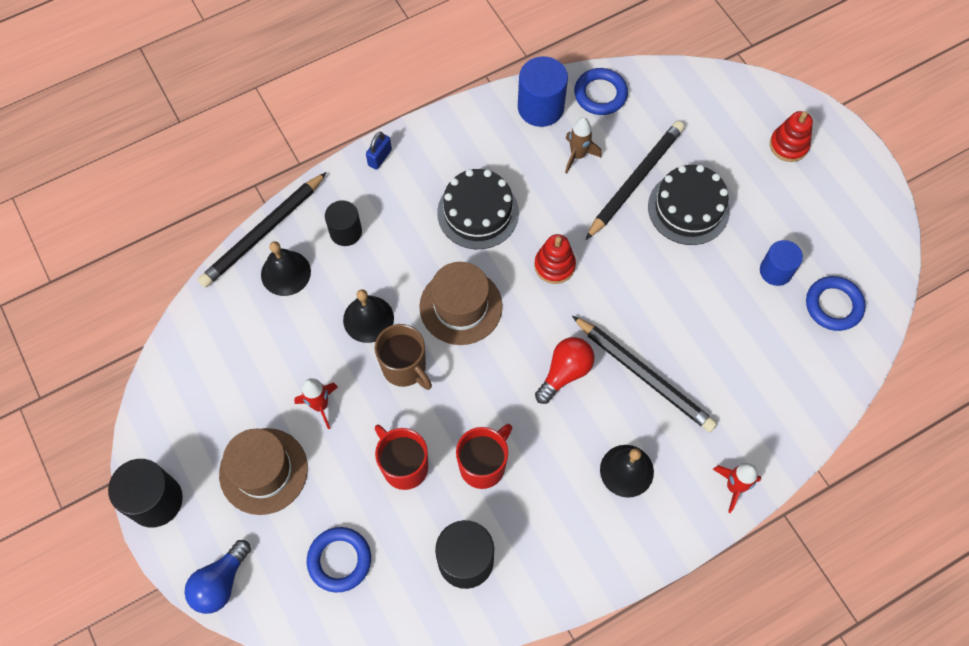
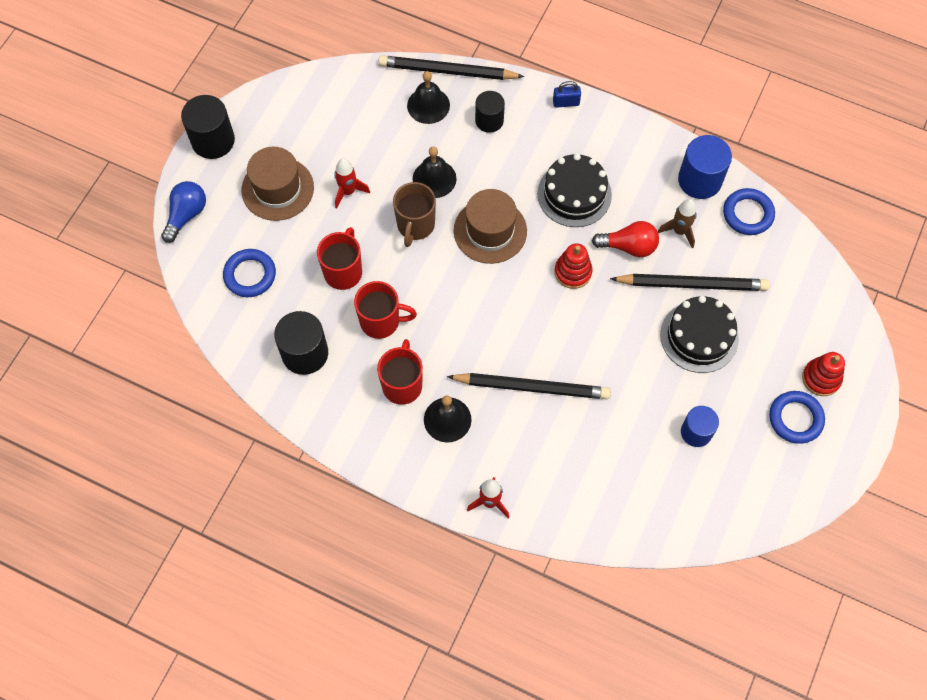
camera: 55 degrees right, 0 degrees up
blue light bulb [184,540,251,614] -> blue light bulb turned 120 degrees clockwise [161,181,206,243]
red light bulb [535,337,595,404] -> red light bulb moved to [592,221,659,257]
black pencil [572,316,717,432] -> black pencil turned 90 degrees counterclockwise [447,373,611,399]
blue ring [806,276,866,331] -> blue ring moved to [769,391,825,444]
none -> red mug [377,339,423,405]

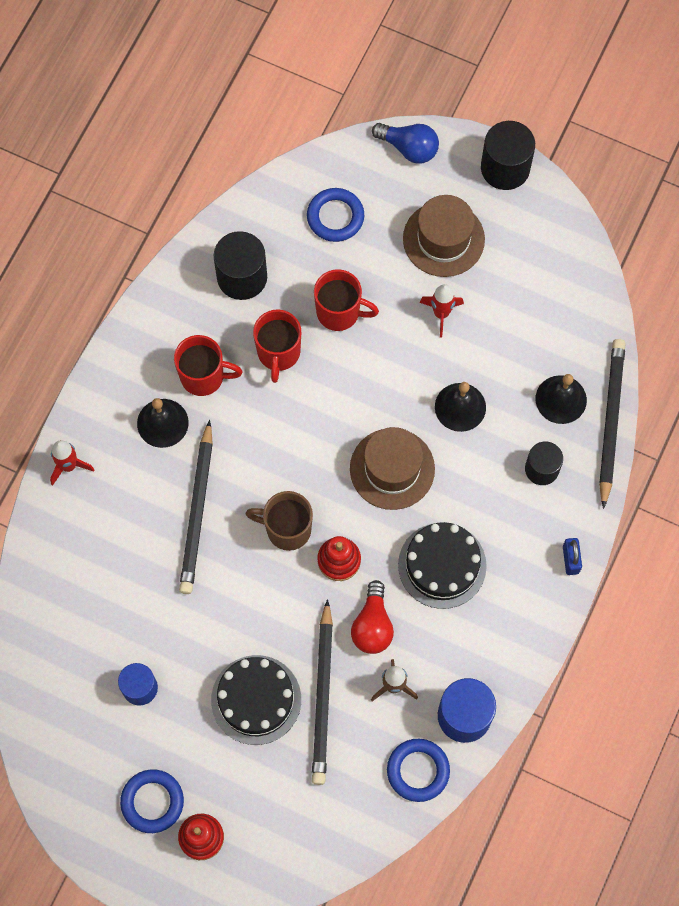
camera: 90 degrees right, 5 degrees up
brown mug [393,182,436,247] -> brown mug moved to [246,491,313,551]

